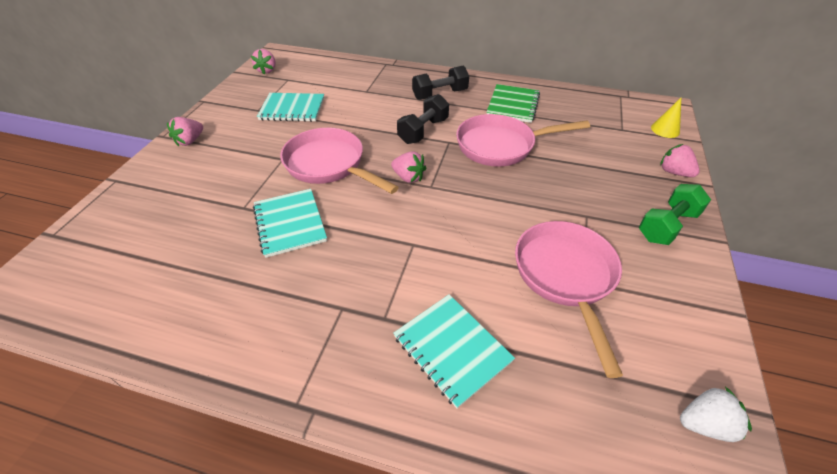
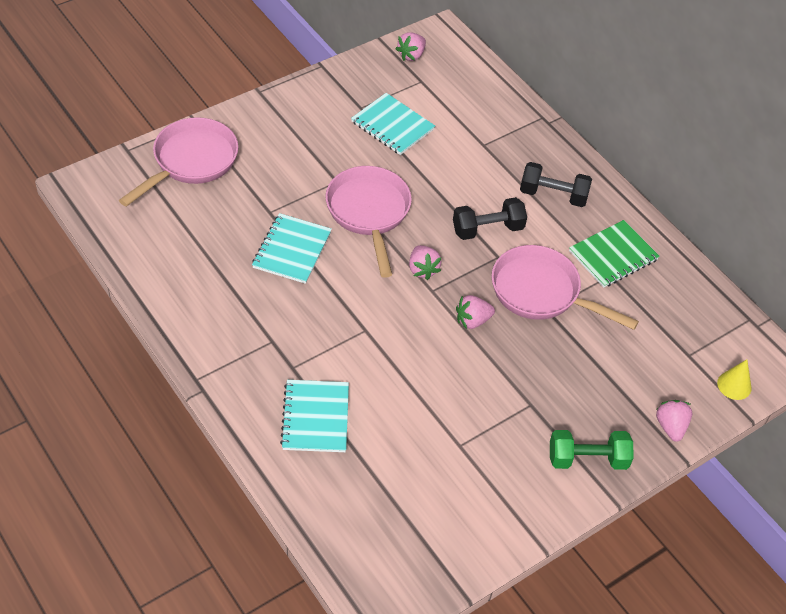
camera: 35 degrees right, 5 degrees up
pink strawberry [167,117,203,146] -> pink strawberry moved to [456,295,495,329]
pink pan [515,221,623,378] -> pink pan moved to [119,117,238,207]
white strawberry [680,387,752,442] -> none

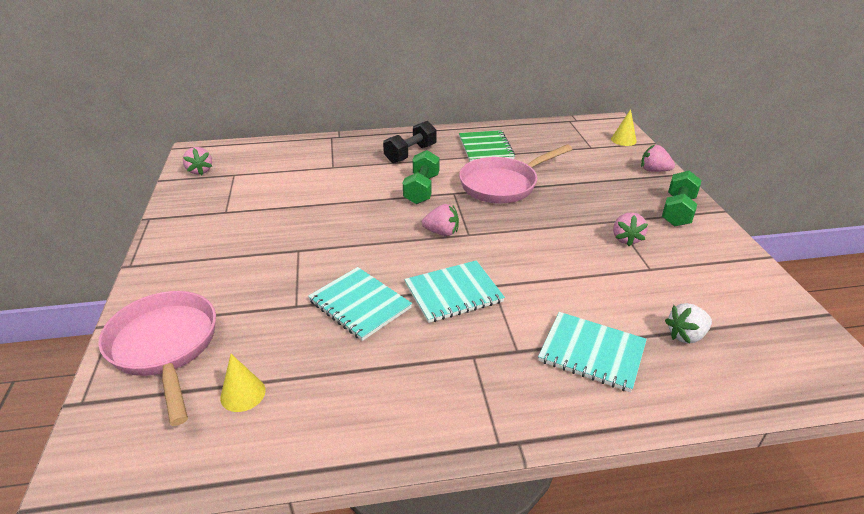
camera: 60 degrees left, 15 degrees down
pink pan [325,166,412,278] -> none
turquoise notebook [351,93,435,155] -> turquoise notebook moved to [404,260,505,323]
black dumbbell [453,197,527,240] -> green dumbbell [403,150,440,204]
pink strawberry [456,295,495,329] -> pink strawberry moved to [613,213,648,246]
none -> yellow cone [220,354,266,412]
none -> white strawberry [665,303,712,344]

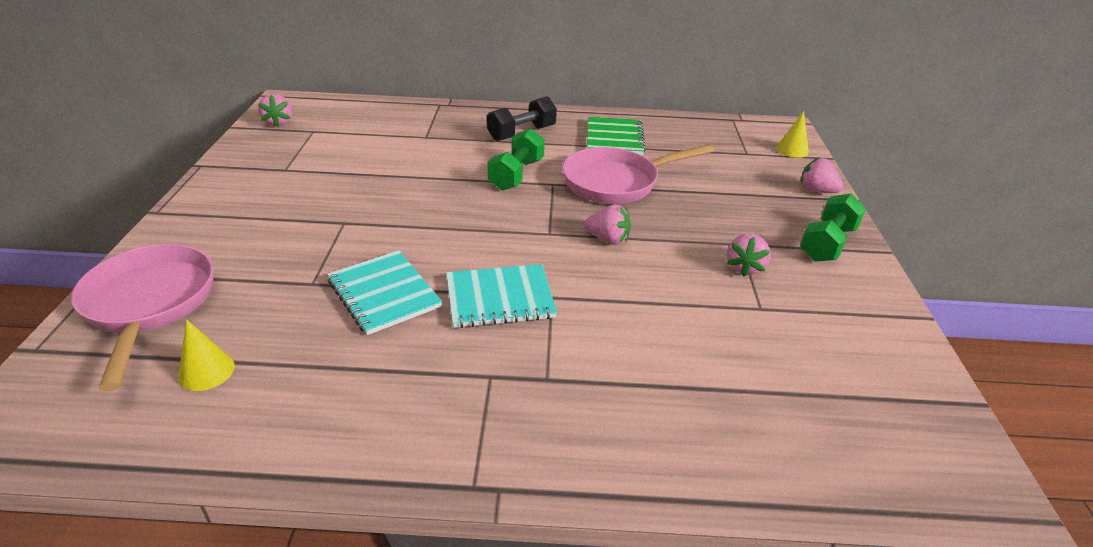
camera: 10 degrees right, 0 degrees up
pink strawberry [422,204,459,236] -> pink strawberry moved to [584,205,631,245]
turquoise notebook [538,312,647,392] -> none
white strawberry [665,303,712,344] -> none

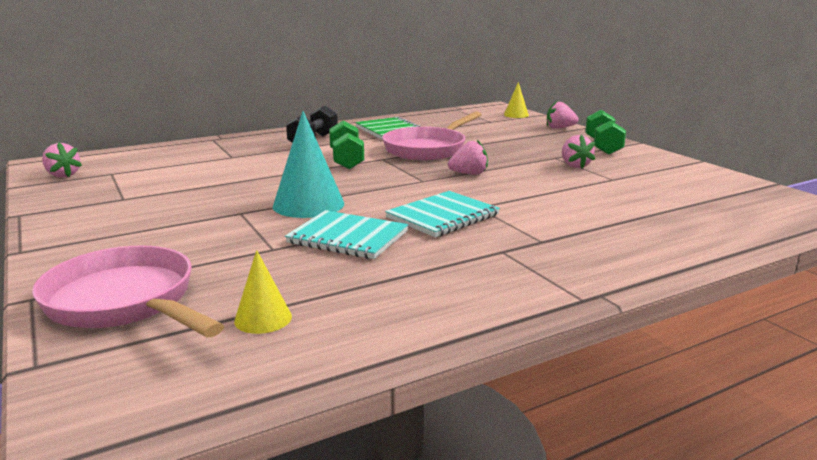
camera: 30 degrees left, 15 degrees down
none -> turquoise cone [273,111,344,218]

